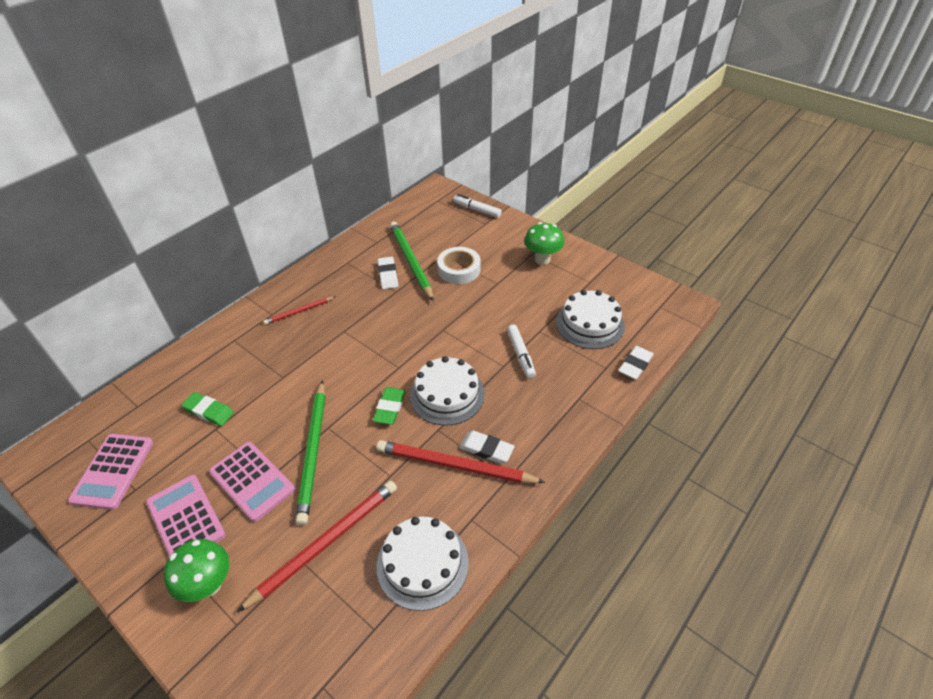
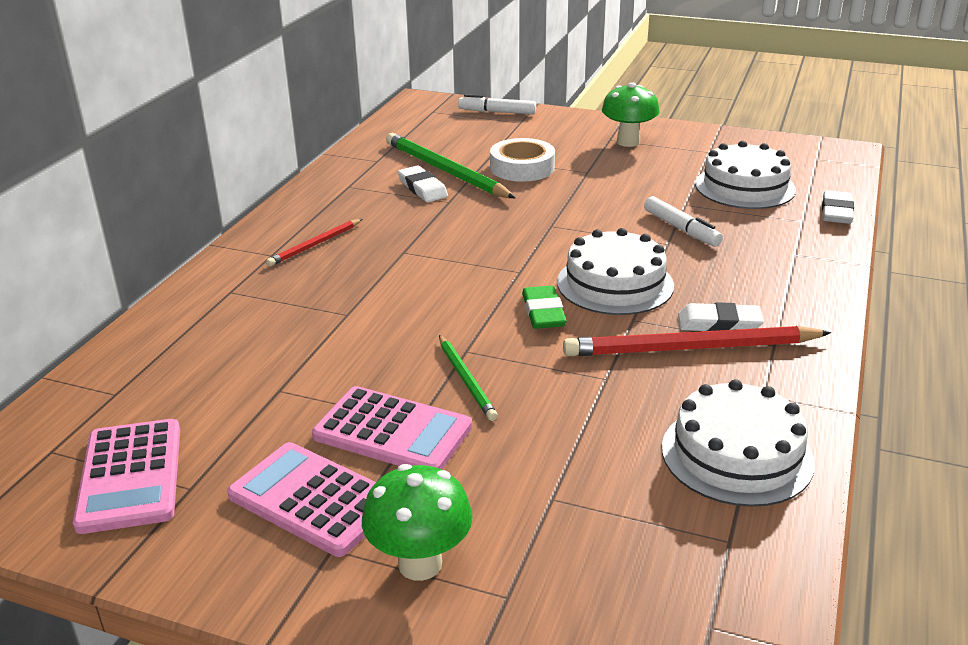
camera: 20 degrees left, 15 degrees down
green eraser [181,392,234,426] -> none
red pencil [237,480,397,612] -> none
green pencil [295,380,325,526] -> green pencil [439,335,498,421], size x0.54

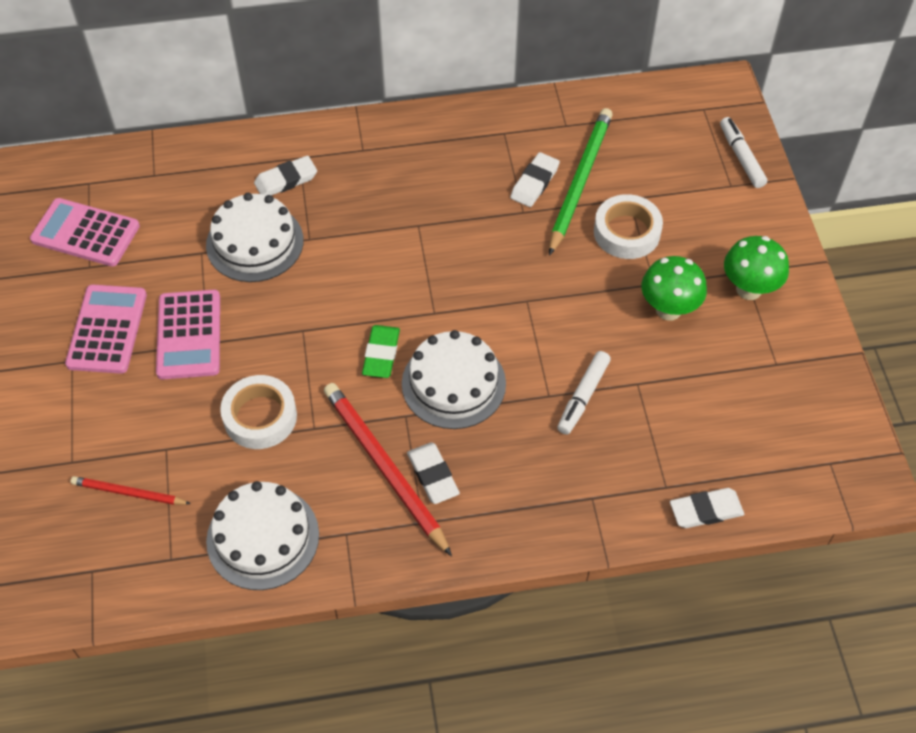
camera: 60 degrees right, 25 degrees up
pink calculator [73,419,180,534] -> pink calculator turned 60 degrees clockwise [30,198,140,267]
red pencil [266,219,362,266] -> red pencil moved to [71,476,191,505]
green mushroom [362,464,473,581] -> green mushroom moved to [641,256,707,321]
green pencil [439,335,498,421] -> none
green eraser [522,285,567,329] -> green eraser turned 45 degrees counterclockwise [362,325,400,378]
white cake [695,141,796,209] -> white cake moved to [206,193,304,282]
none -> white tape [220,375,297,449]
none -> white eraser [254,156,317,195]

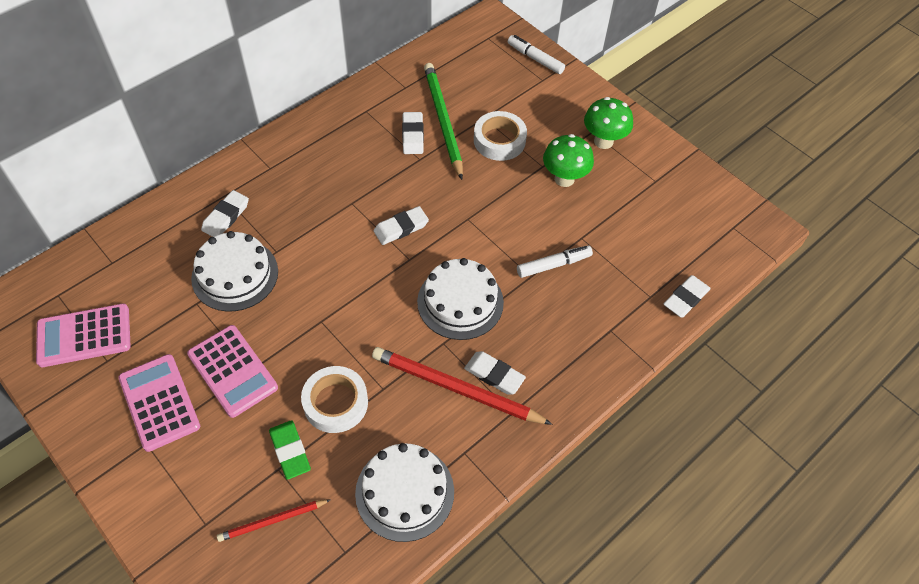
camera: 35 degrees left, 0 degrees up
green eraser [362,325,400,378] -> green eraser moved to [269,420,311,480]
white marker [557,351,611,435] -> white marker turned 105 degrees counterclockwise [517,245,593,278]
none -> white eraser [373,206,429,245]

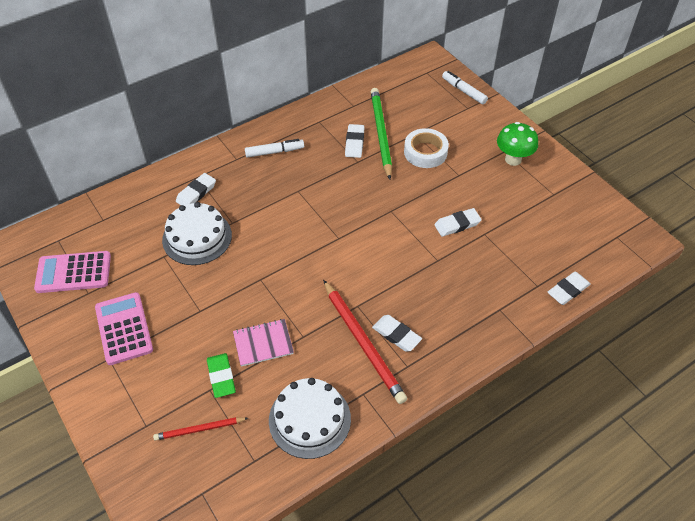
camera: 10 degrees right, 5 degrees down
pink calculator [187,325,278,418] -> none
white tape [301,366,368,433] -> pink notebook [233,319,294,367]
red pencil [372,347,552,425] -> red pencil turned 150 degrees counterclockwise [323,280,407,404]
white eraser [373,206,429,245] -> white eraser moved to [434,208,482,237]
white cake [417,258,504,340] -> none
white marker [517,245,593,278] -> white marker moved to [245,139,304,158]
green mushroom [543,134,594,187] -> none

